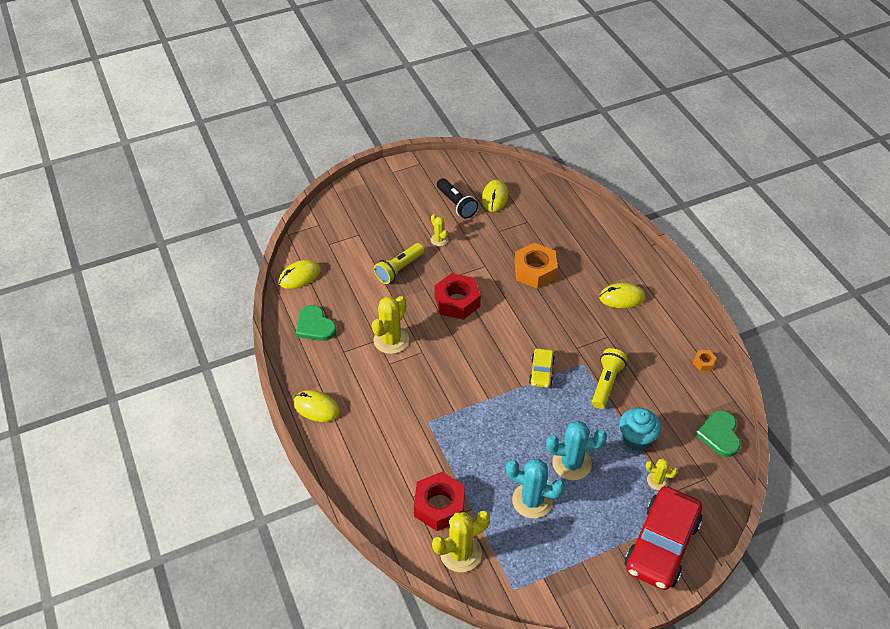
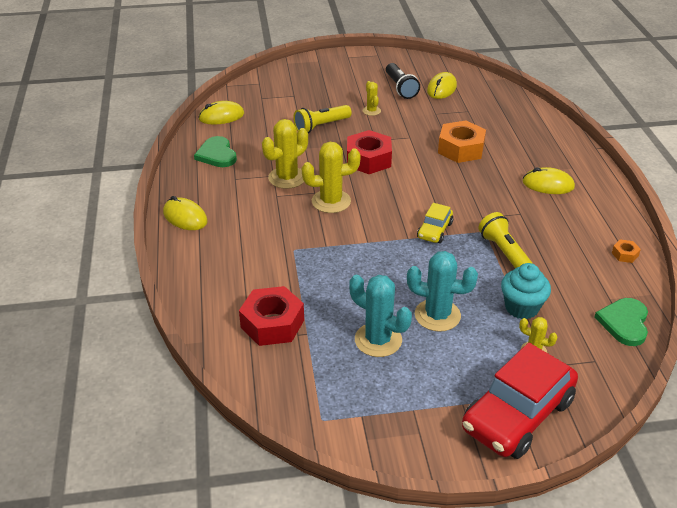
camera: 15 degrees right, 10 degrees down
yellow cactus [432,511,490,572] -> yellow cactus moved to [302,142,361,213]
yellow flashlight [592,348,627,409] -> yellow flashlight turned 60 degrees counterclockwise [478,212,533,268]

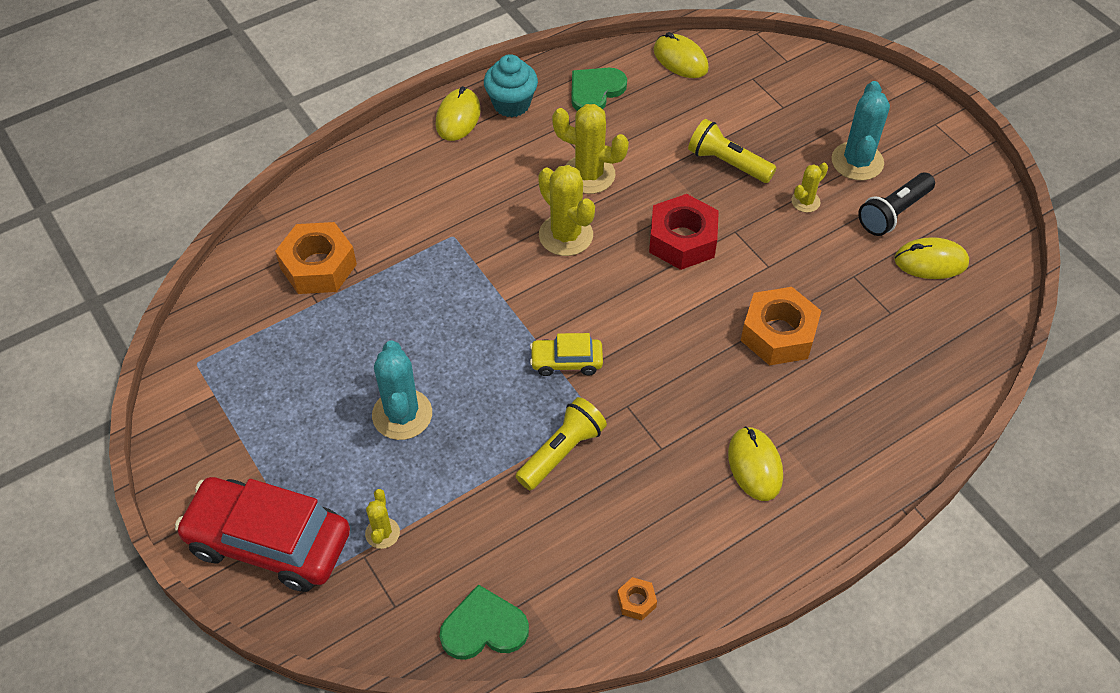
camera: 65 degrees right, 15 degrees up
red nut [239,286,304,346] -> orange nut [275,222,357,294]
turquoise cactus [349,275,412,357] -> turquoise cactus moved to [832,81,890,181]
turquoise cupcake [501,263,551,319] -> turquoise cupcake moved to [484,54,538,117]

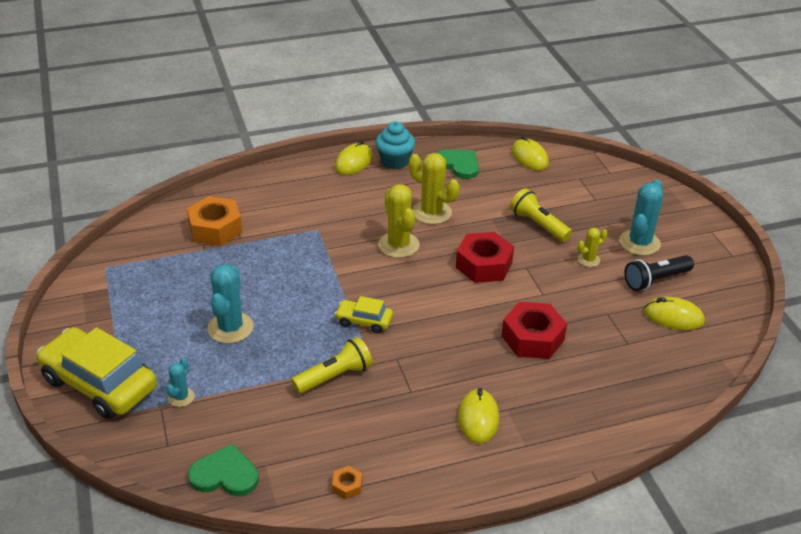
camera: 15 degrees right, 15 degrees down
red car [175,477,350,592] -> yellow car [36,327,157,419]
yellow cactus [365,489,400,549] -> turquoise cactus [166,358,195,407]
green heart [571,68,627,111] -> green heart turned 75 degrees clockwise [437,149,479,179]
orange nut [741,287,821,365] -> red nut [502,302,567,359]

